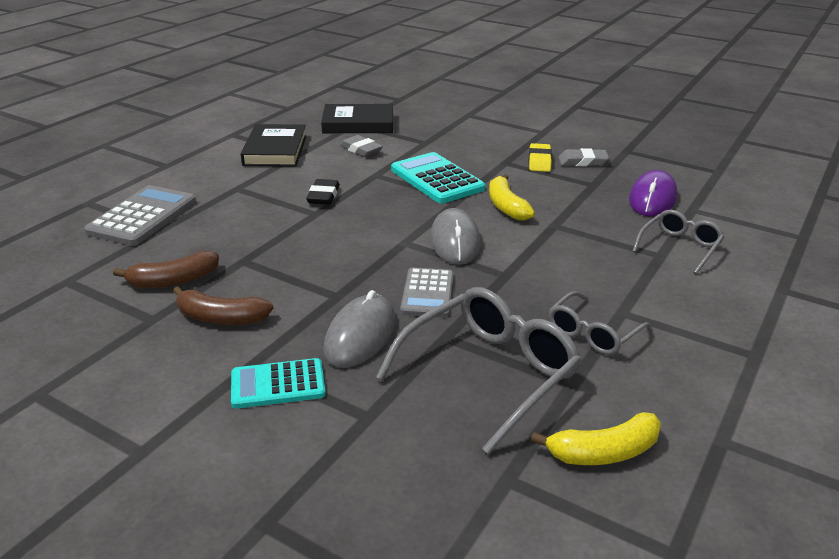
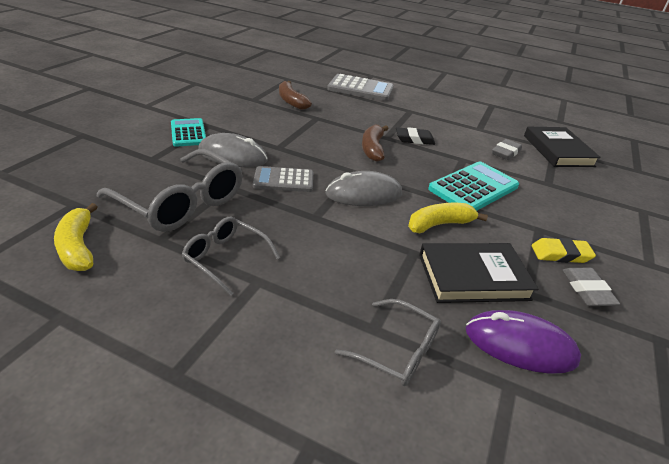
camera: 80 degrees right, 5 degrees up
brown banana [173,287,274,325] -> brown banana moved to [362,125,389,162]
black book [241,124,307,166] -> black book moved to [419,243,538,303]

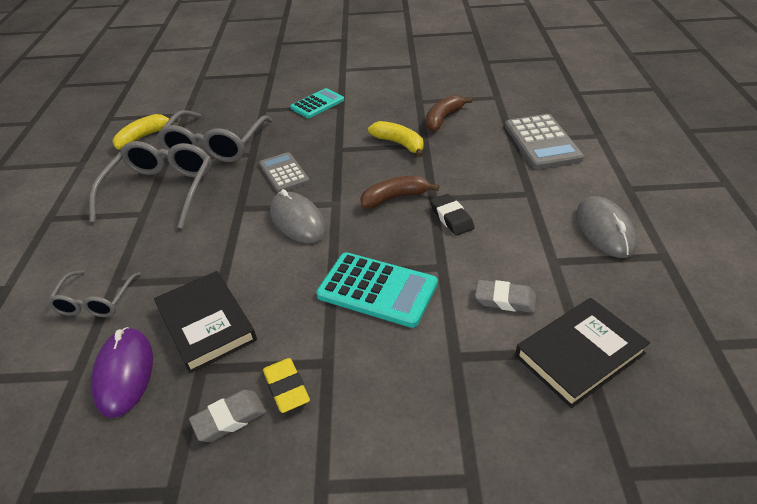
camera: 70 degrees right, 5 degrees up
grey glasses [182,216,280,296] -> grey glasses [89,141,212,229], size x1.74
grey mouse [198,133,268,167] -> grey mouse moved to [576,196,637,258]
yellow banana [408,203,488,233] -> yellow banana moved to [368,121,424,157]

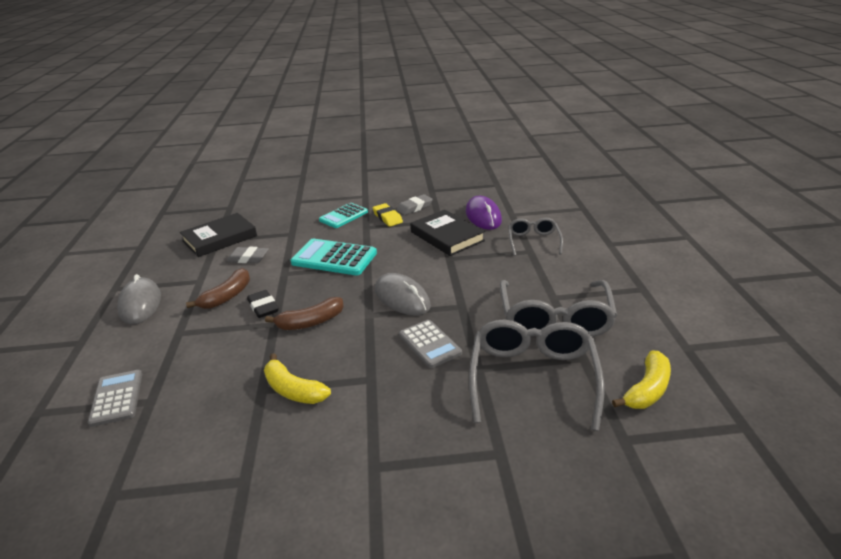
camera: 175 degrees right, 10 degrees down
turquoise calculator [290,88,344,118] -> turquoise calculator moved to [319,203,368,228]
brown banana [426,95,473,132] -> brown banana moved to [186,268,250,309]
grey calculator [505,114,584,169] -> grey calculator [88,370,142,427], size x0.66

